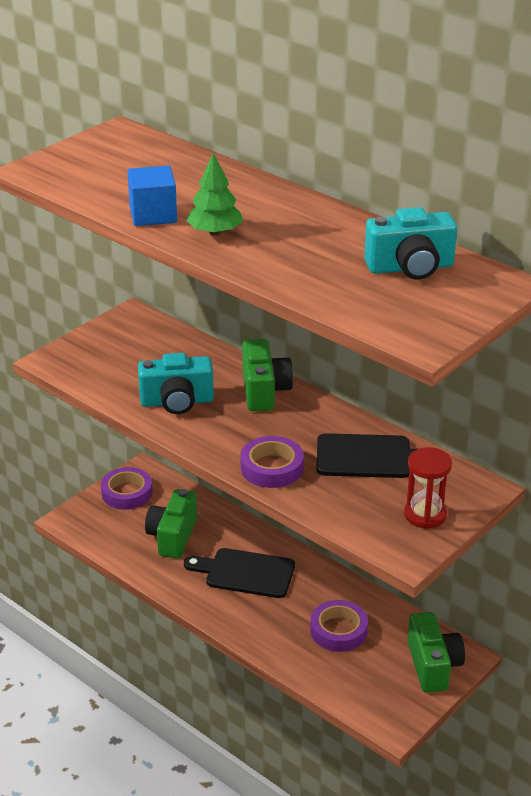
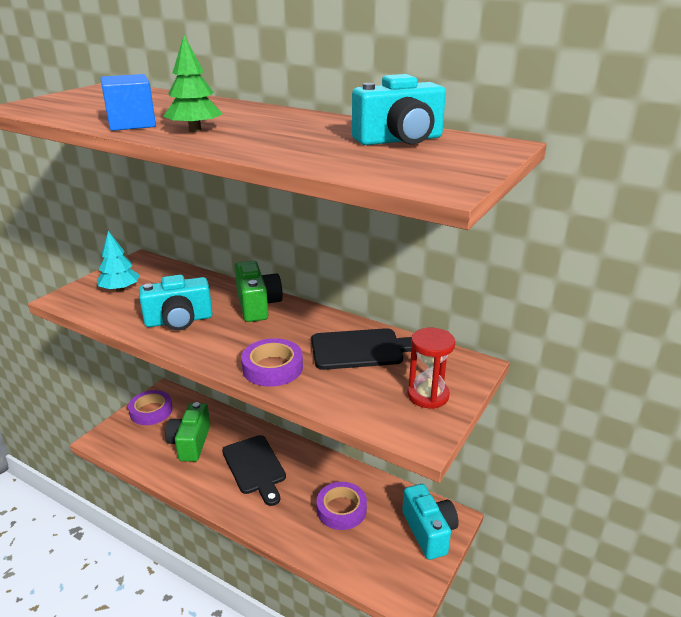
camera: 10 degrees left, 5 degrees down
black cutting board [184,548,295,598] -> black cutting board turned 120 degrees counterclockwise [222,435,286,506]
green camera [407,612,465,693] -> turquoise camera [402,484,459,560]
none -> turquoise tree [97,231,140,292]

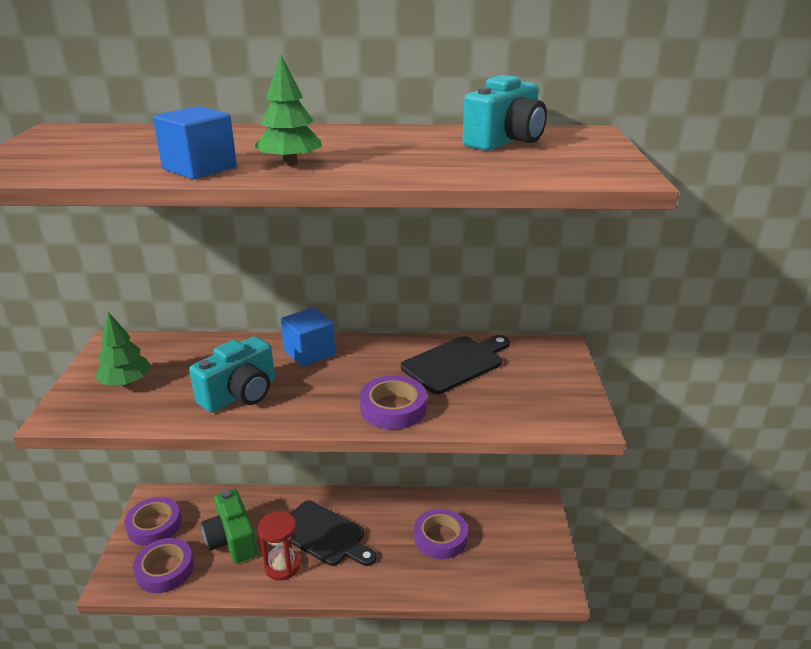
camera: 30 degrees left, 0 degrees up
turquoise tree [97,231,140,292] -> green tree [95,312,152,386]
green camera [235,261,283,322] -> blue cube [281,307,335,367]
turquoise camera [402,484,459,560] -> none
red hourglass [407,328,455,409] -> red hourglass moved to [258,511,300,580]
none -> purple tape [133,538,194,593]

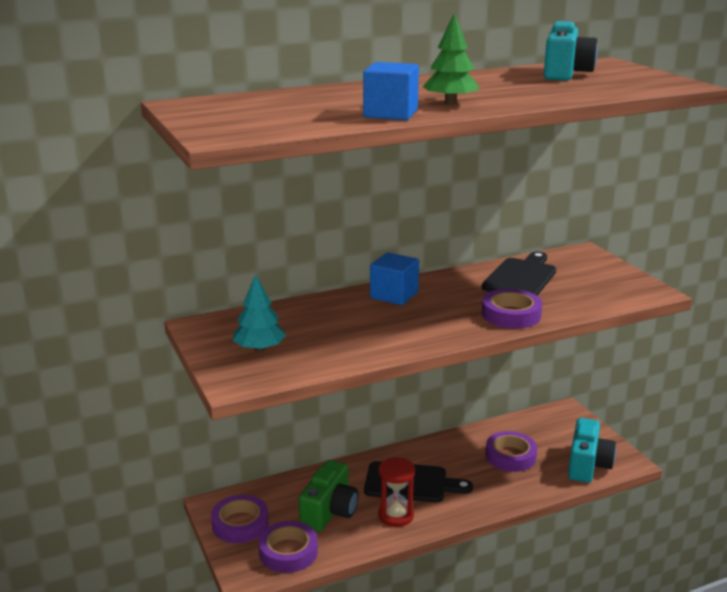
camera: 25 degrees left, 5 degrees down
green tree [95,312,152,386] -> turquoise tree [233,274,286,352]
turquoise camera [189,336,275,413] -> turquoise camera moved to [568,418,616,483]
green camera [201,489,257,563] -> green camera turned 105 degrees counterclockwise [299,460,359,532]

